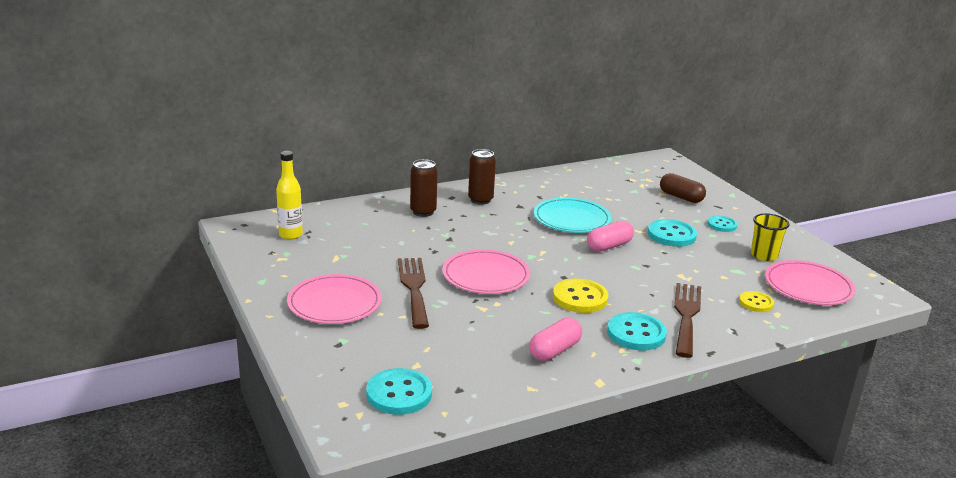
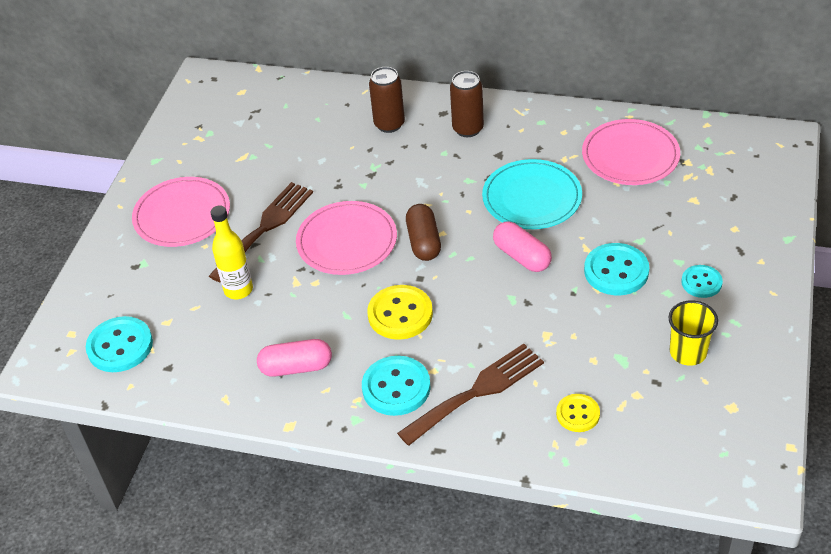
camera: 45 degrees right, 20 degrees up
yellow bottle [276,151,303,240] -> yellow bottle moved to [211,205,253,299]
pink capsule [587,221,634,252] -> pink capsule turned 45 degrees clockwise [493,221,552,272]
brown capsule [660,173,706,203] -> brown capsule moved to [406,204,441,261]
pink plate [765,260,856,305] -> pink plate moved to [582,119,680,185]

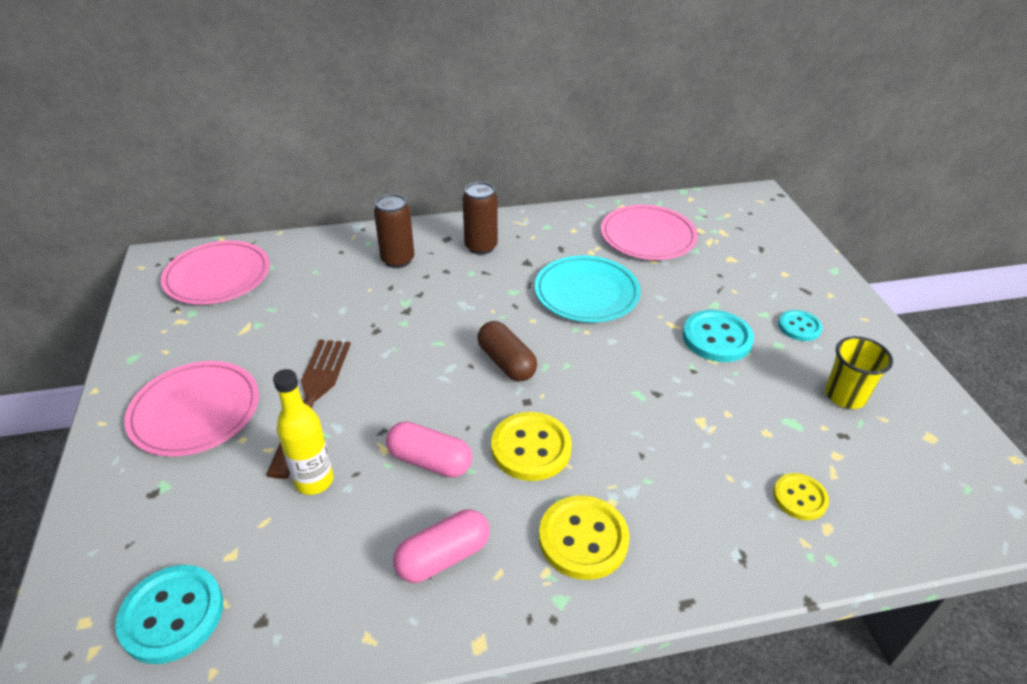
camera: 30 degrees left, 5 degrees down
pink plate [296,201,397,275] -> pink plate moved to [161,241,270,305]
turquoise button [362,356,431,416] -> yellow button [539,495,630,580]
brown fork [397,343,544,446] -> none
pink capsule [493,221,552,272] -> pink capsule moved to [386,422,472,478]

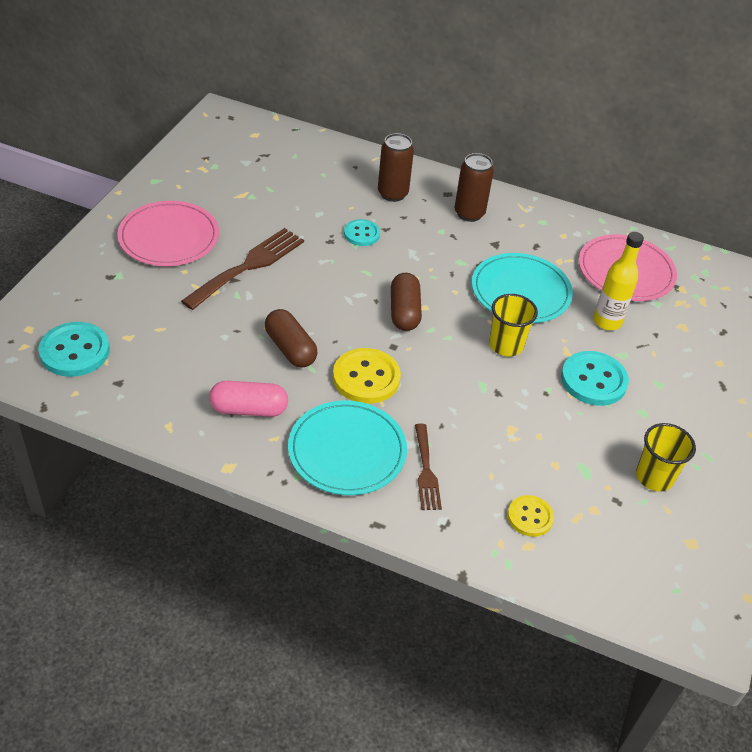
camera: 30 degrees right, 5 degrees up
pink plate [161,241,270,305] -> none
yellow bottle [273,369,334,495] -> yellow bottle moved to [594,232,644,330]
pink capsule [386,422,472,478] -> brown capsule [265,309,317,367]
yellow button [539,495,630,580] -> turquoise plate [288,400,407,495]
turquoise button [778,310,822,341] -> turquoise button moved to [344,219,380,246]
none -> brown fork [415,424,442,510]
none -> yellow cup [489,294,538,356]

